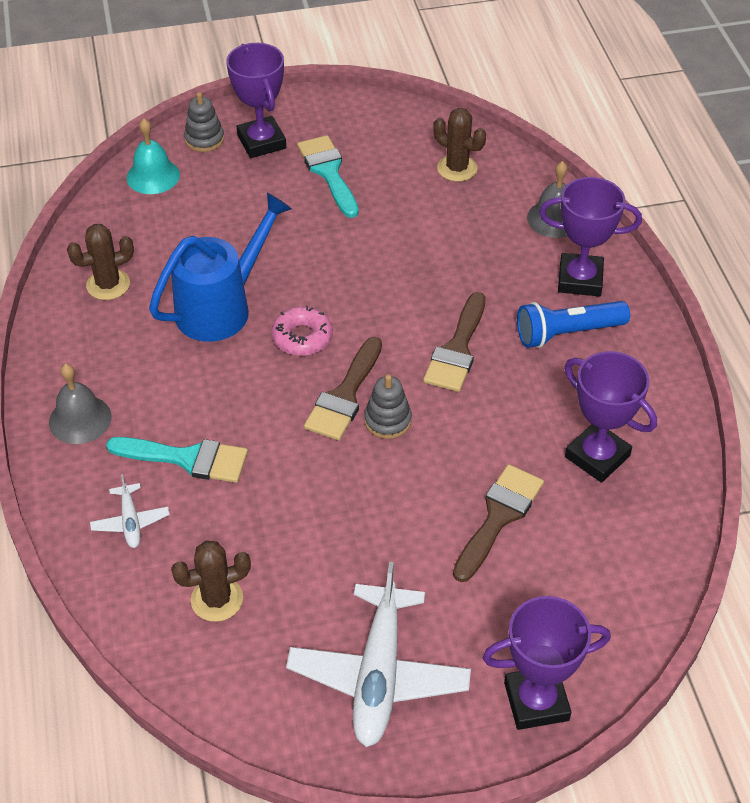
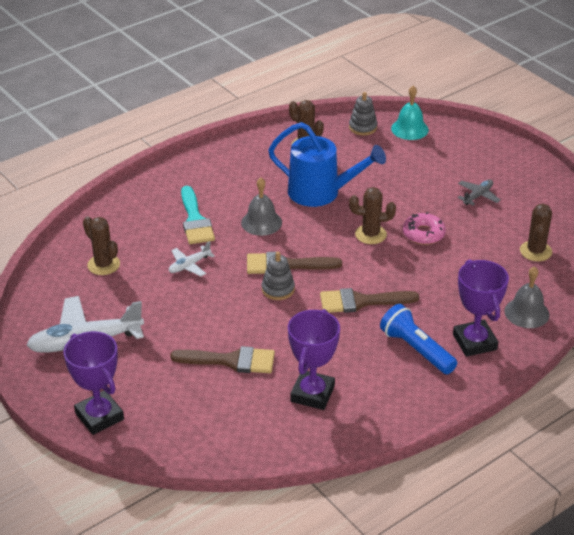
camera: 65 degrees right, 10 degrees down
grey bell [49,364,112,444] -> grey bell moved to [241,177,282,236]
white plane [90,474,170,548] -> white plane moved to [169,241,215,276]
grey stacking toy [184,92,224,152] -> grey stacking toy moved to [349,92,377,135]
purple trophy [226,43,286,158] -> none
pink donut [272,306,333,356] -> pink donut moved to [403,212,446,245]
turquoise brush [297,135,359,218] -> grey plane [457,179,501,206]
none -> brown cactus [349,187,396,244]

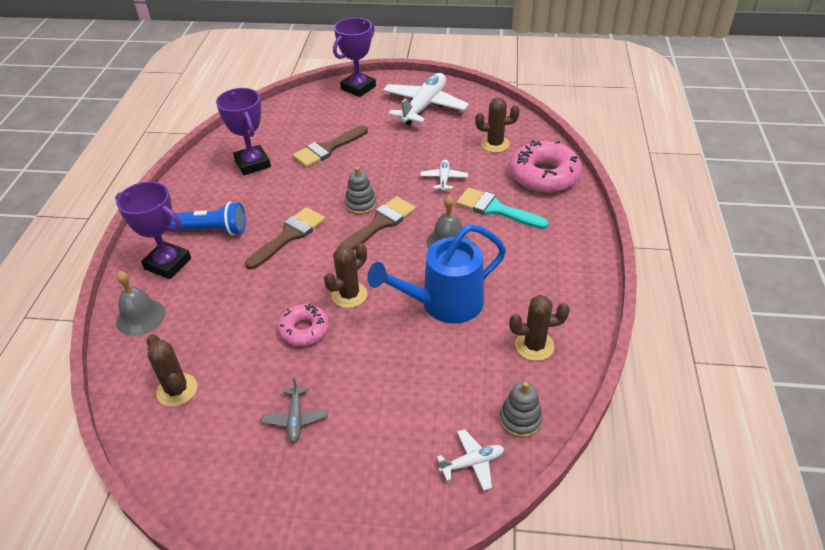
camera: 135 degrees right, 5 degrees up
purple trophy [63,331,124,435] -> purple trophy turned 60 degrees counterclockwise [333,18,376,97]
turquoise bell [391,86,429,140] -> white plane [437,429,504,491]
none -> pink donut [510,140,582,193]

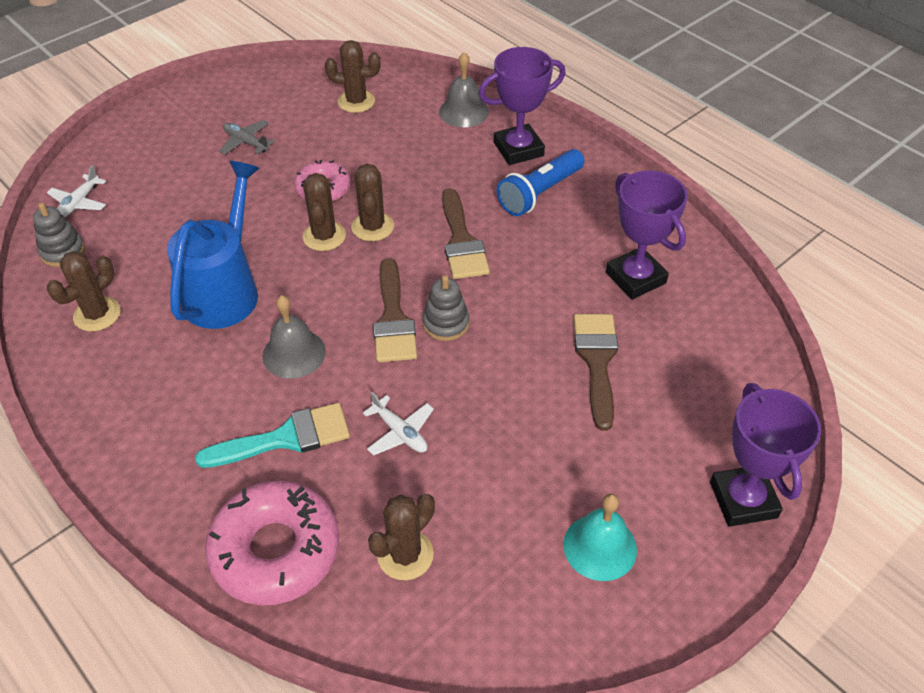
camera: 130 degrees right, 5 degrees up
purple trophy [216,88,271,175] -> purple trophy turned 45 degrees clockwise [606,170,688,299]
white plane [383,73,469,125] -> turquoise bell [563,494,637,581]
none -> brown cactus [351,164,394,241]

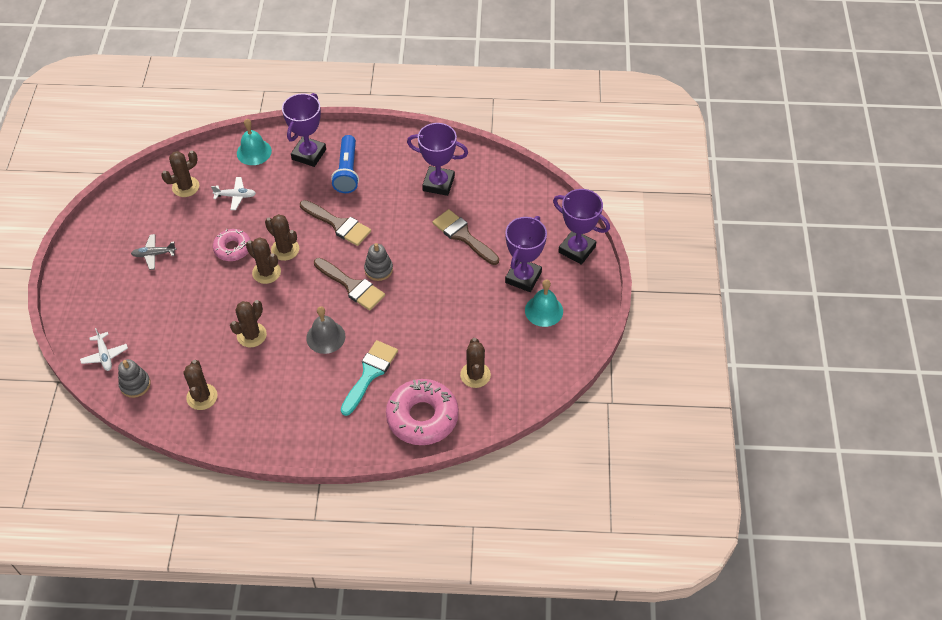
camera: 45 degrees left, 5 degrees up
blue watering can [167,161,260,329] -> brown cactus [230,300,267,348]
white plane [363,392,434,456] -> white plane moved to [211,177,256,210]
grey bell [439,52,489,127] -> turquoise bell [237,119,272,165]
none -> purple trophy [505,216,547,292]

